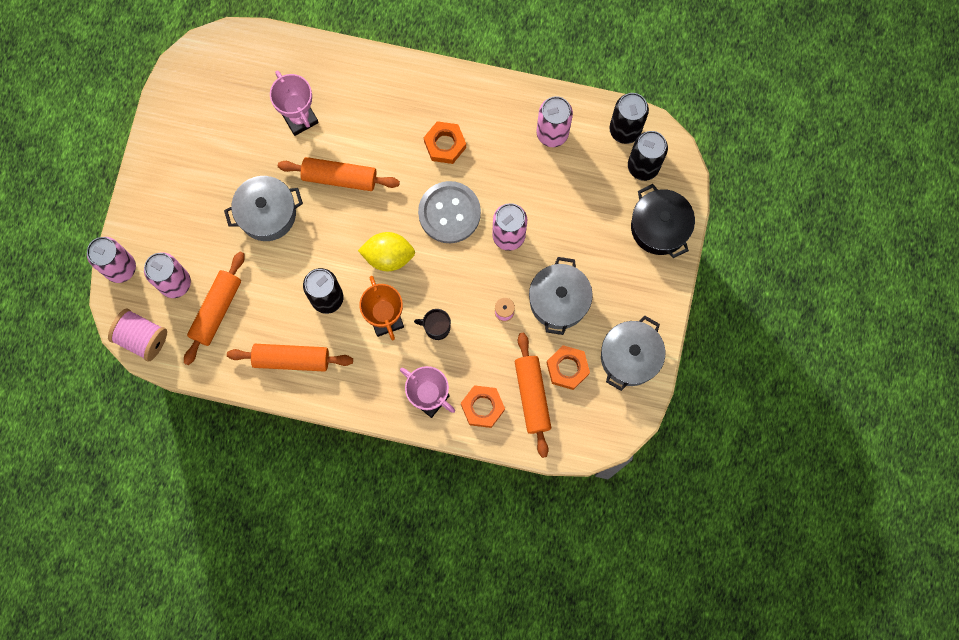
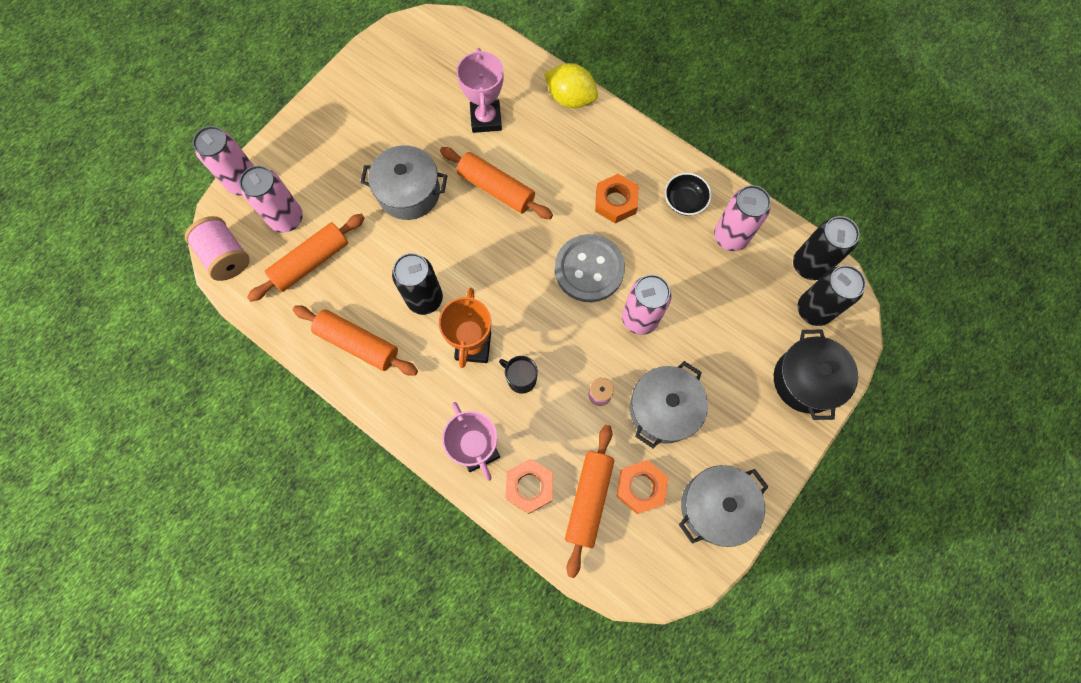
camera: 25 degrees right, 5 degrees down
yellow lemon [358,232,415,271] -> yellow lemon moved to [544,63,598,108]
none -> black bowl [665,173,712,216]

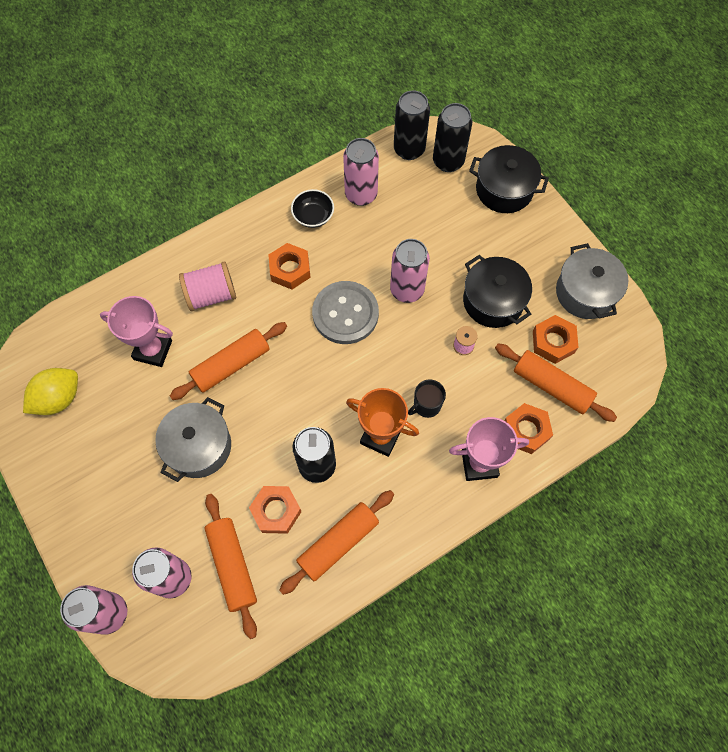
camera: 70 degrees left, 5 degrees down
pink spool [185,216,250,281] -> pink spool moved to [179,262,236,311]
yellow lemon [544,63,598,108] -> yellow lemon moved to [23,368,78,415]
grey pot [630,361,708,448] -> black pot [463,255,532,328]
none -> orange nut [249,486,301,534]

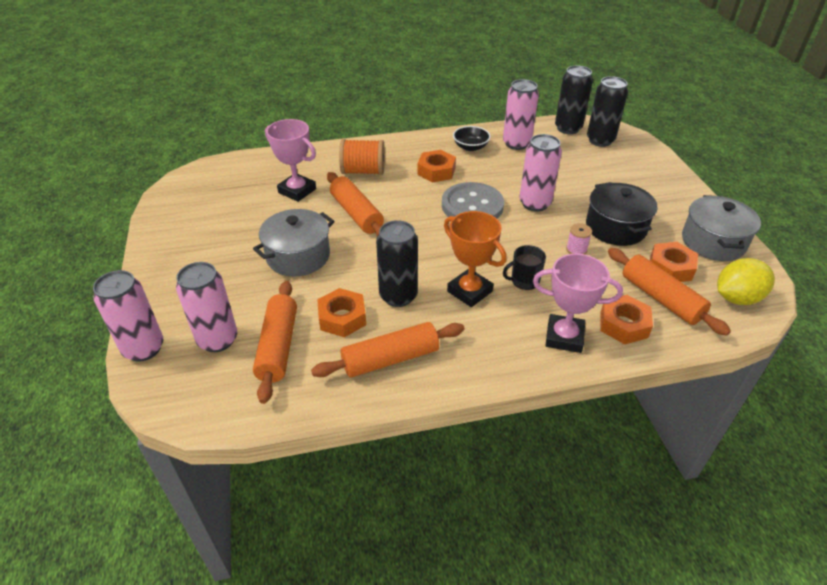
camera: 20 degrees right, 25 degrees down
yellow lemon [23,368,78,415] -> yellow lemon moved to [717,258,775,305]
orange rolling pin [170,322,287,400] -> orange rolling pin turned 75 degrees clockwise [327,172,384,237]
pink spool [179,262,236,311] -> orange spool [339,139,385,175]
black pot [469,145,549,213] -> none

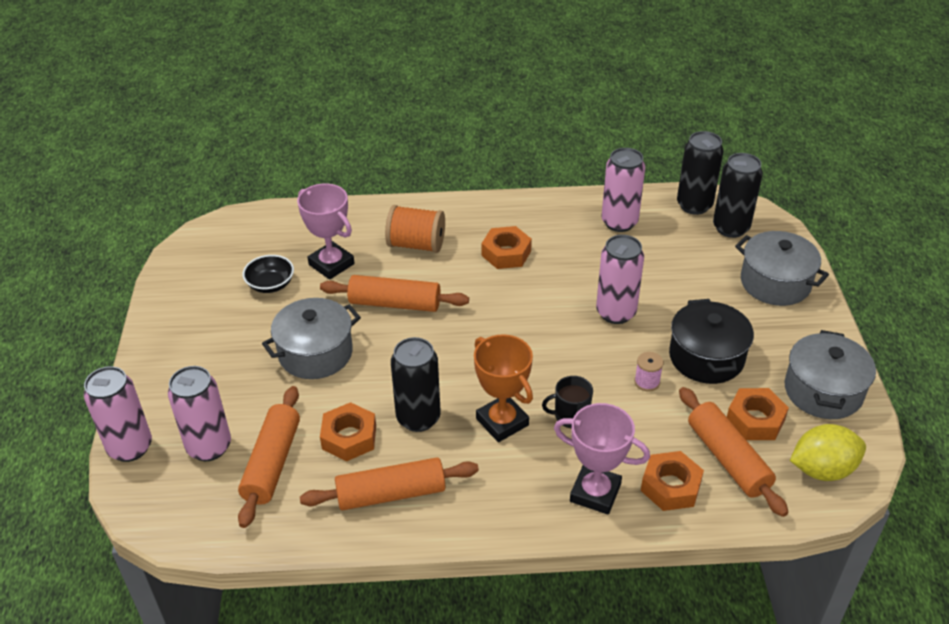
camera: 10 degrees right, 0 degrees up
orange rolling pin [327,172,384,237] -> orange rolling pin turned 60 degrees counterclockwise [320,275,469,312]
grey button [442,182,504,219] -> none
black bowl [453,126,491,151] -> black bowl moved to [243,255,294,293]
none -> grey pot [735,231,829,306]

